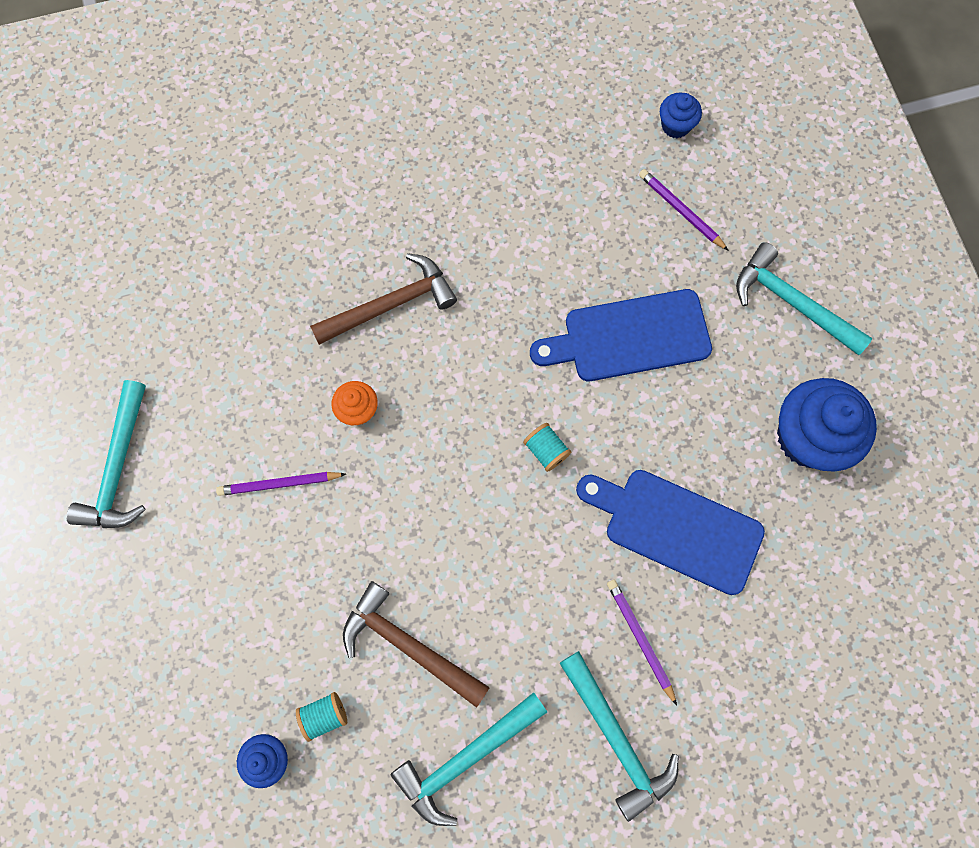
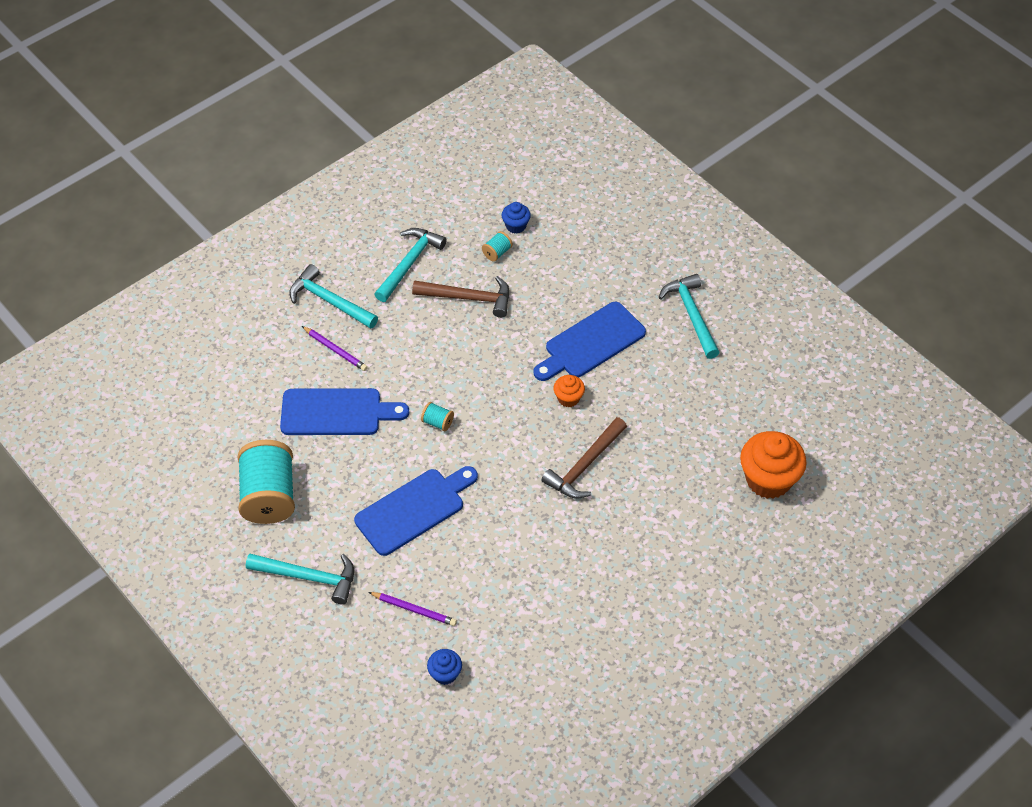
camera: 155 degrees right, 20 degrees down
purple pencil [216,472,346,496] -> blue cutting board [534,302,646,381]
blue cupcake [777,378,877,472] -> turquoise spool [238,440,295,524]
none -> orange cupcake [740,431,806,499]

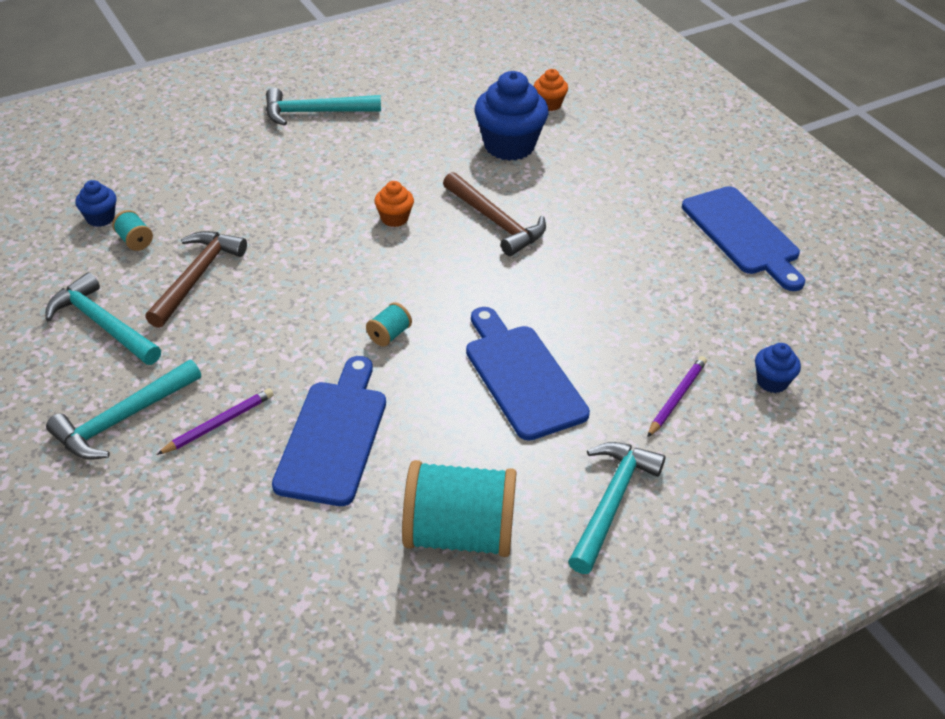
camera: 80 degrees left, 10 degrees down
blue cutting board [534,302,646,381] -> blue cutting board moved to [682,186,805,291]
orange cupcake [740,431,806,499] -> orange cupcake [534,69,568,111], size x0.50
none -> blue cupcake [474,71,549,161]

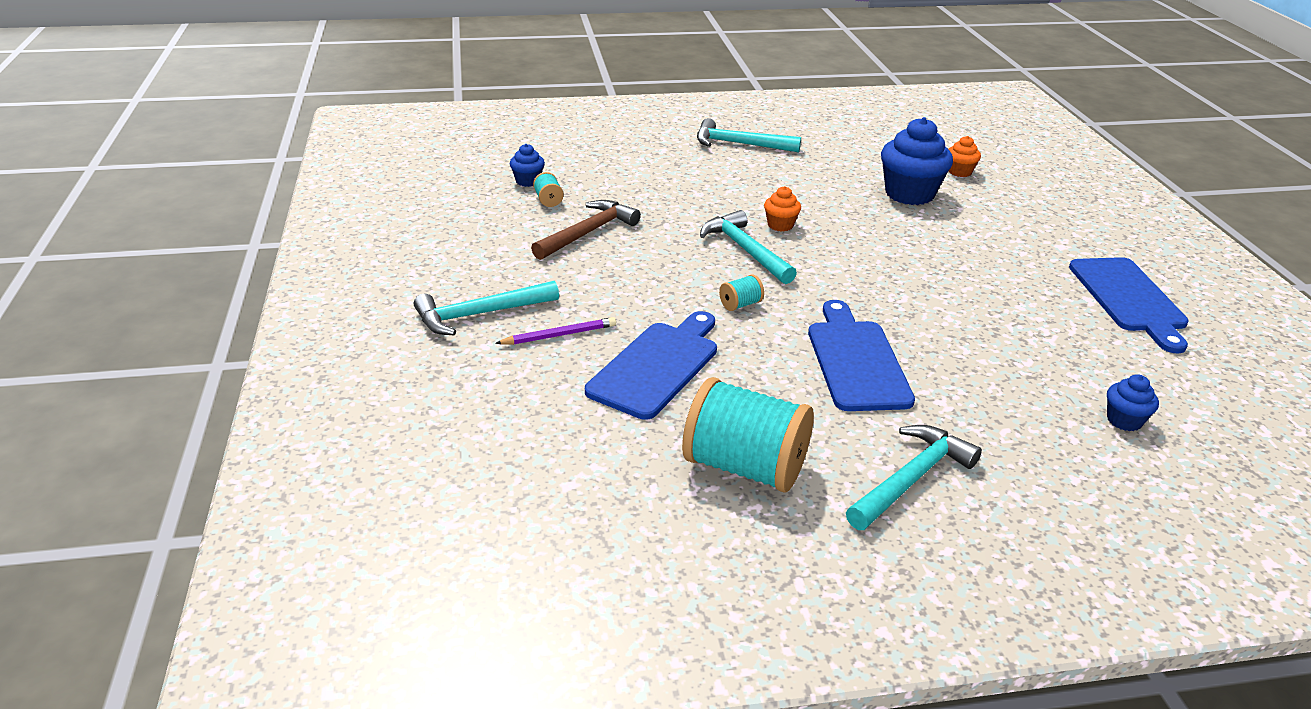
camera: 20 degrees right, 10 degrees down
turquoise hammer [45,272,161,365] -> turquoise hammer moved to [700,210,797,284]
brown hammer [443,172,546,256] -> none
purple pencil [647,356,707,437] -> none

